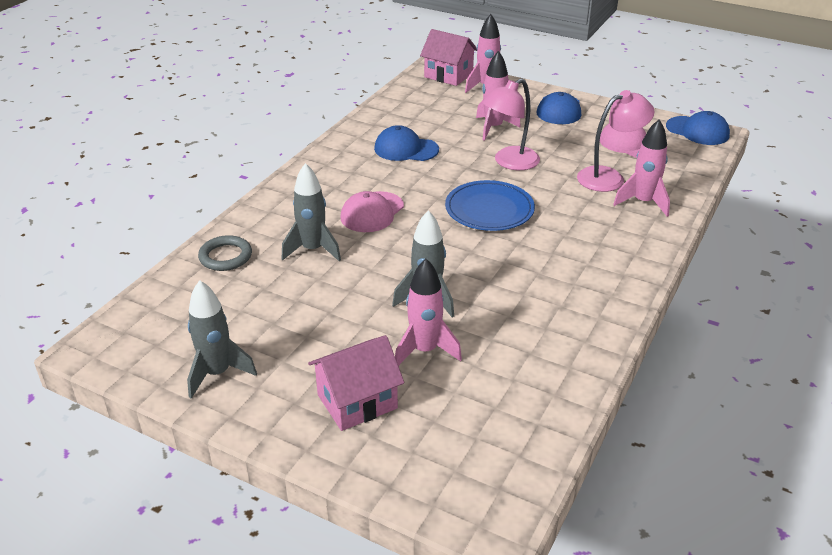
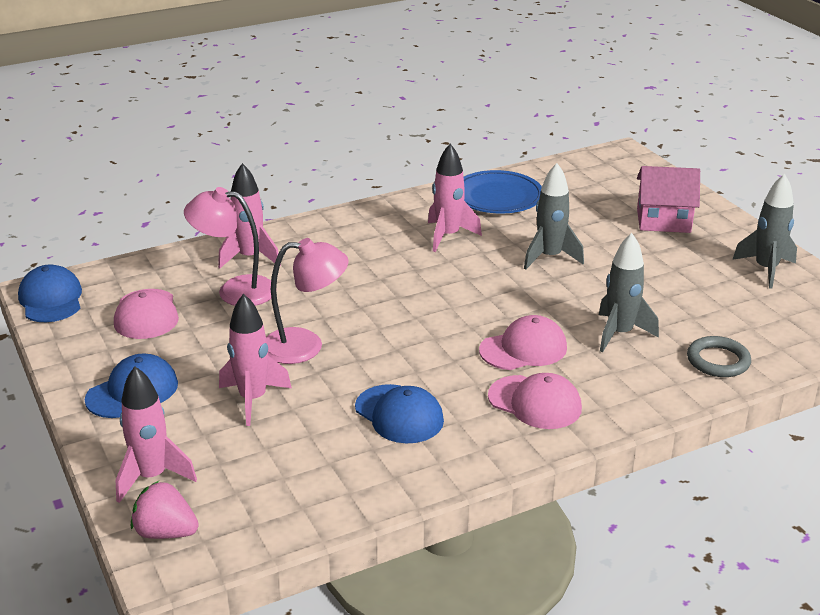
camera: 145 degrees left, 5 degrees down
pink rocket [395,258,462,366] -> pink rocket moved to [428,144,482,252]
pink house [420,29,477,86] -> pink strawberry [131,481,199,539]
blue plate [445,180,535,231] -> blue plate moved to [464,170,542,214]
none -> pink cap [488,373,582,429]

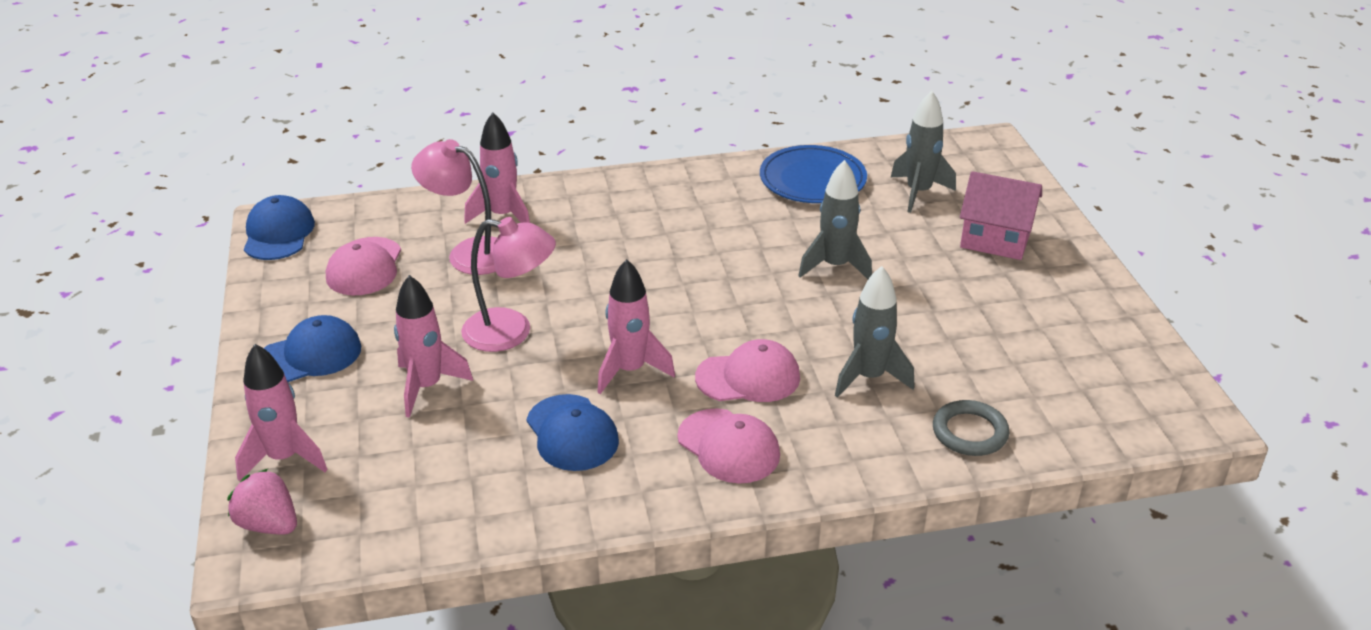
camera: 15 degrees right, 5 degrees up
pink rocket [428,144,482,252] -> pink rocket moved to [597,259,675,394]
grey rocket [732,174,797,289] -> grey rocket moved to [891,91,956,213]

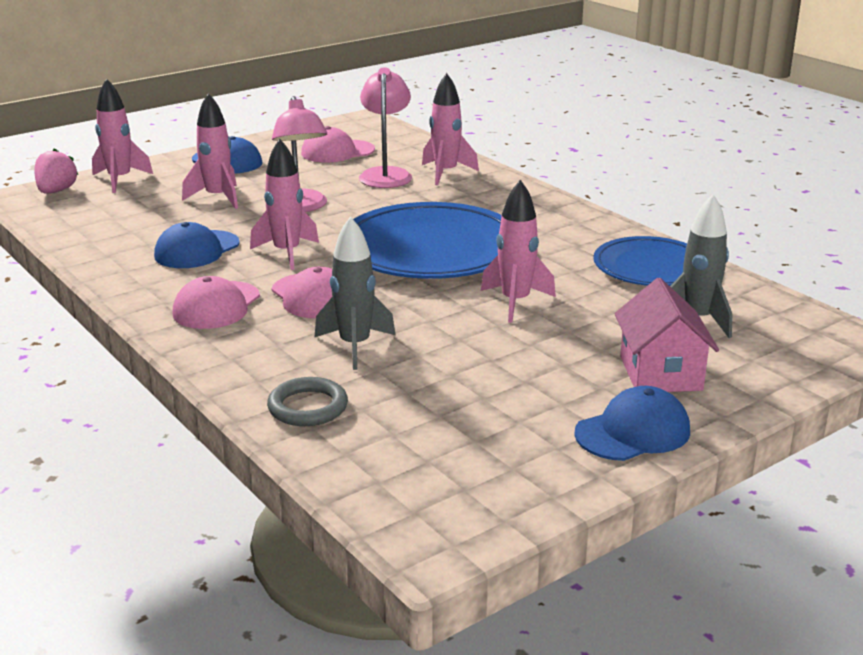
camera: 65 degrees right, 10 degrees down
blue cap [244,195,315,260] -> blue cap moved to [574,386,690,461]
grey rocket [798,160,872,279] -> pink rocket [481,180,556,323]
none -> blue plate [353,202,502,279]

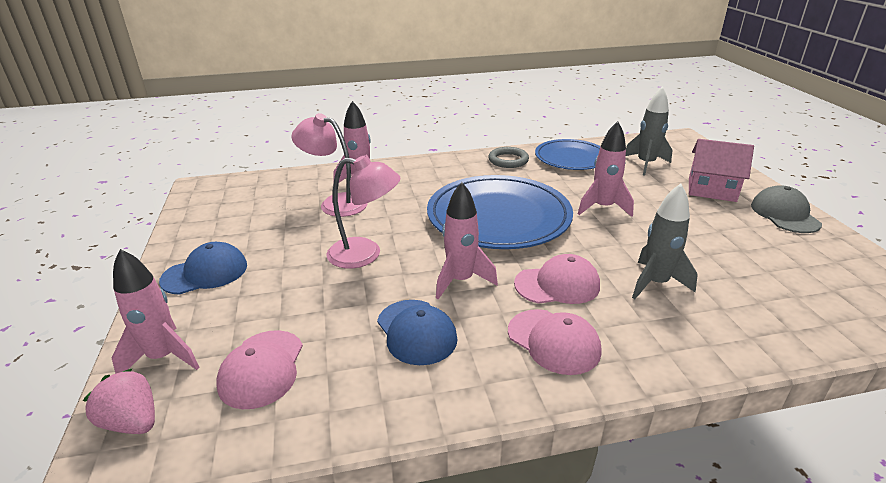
camera: 65 degrees left, 5 degrees up
pink rocket [182,93,238,209] -> none
grey ring [267,377,348,426] -> grey ring moved to [488,147,529,168]
pink cap [301,126,375,163] -> pink cap moved to [216,330,303,409]
blue cap [574,386,690,461] -> grey cap [751,185,822,233]

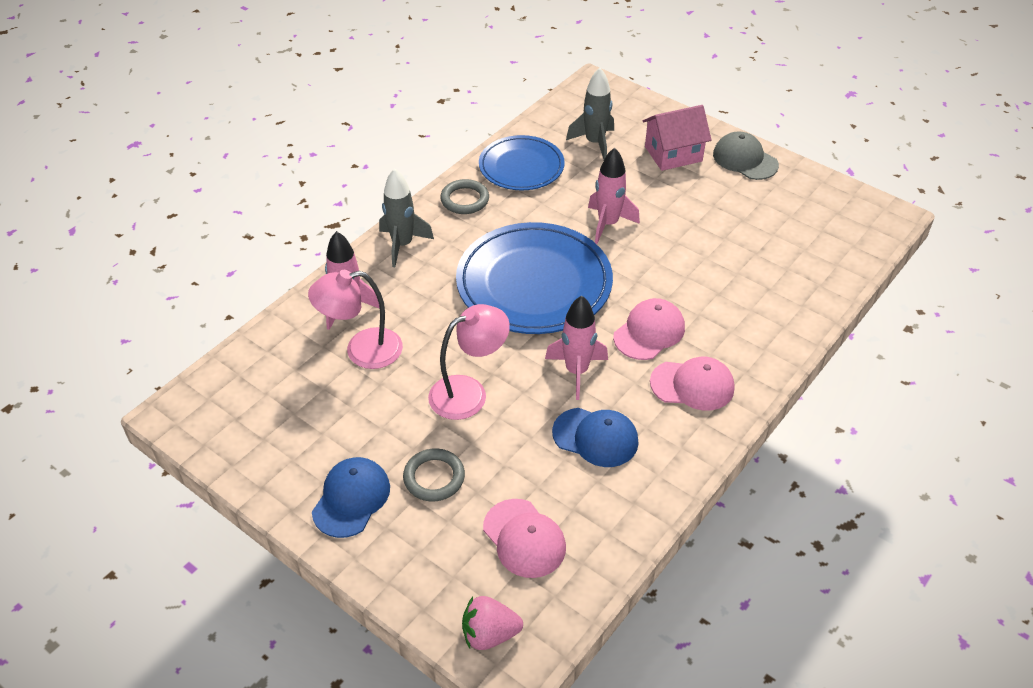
camera: 40 degrees left, 15 degrees up
pink rocket [112,249,199,374] -> none
grey rocket [632,183,698,299] -> grey rocket moved to [379,168,434,267]
none -> grey ring [403,448,465,502]

